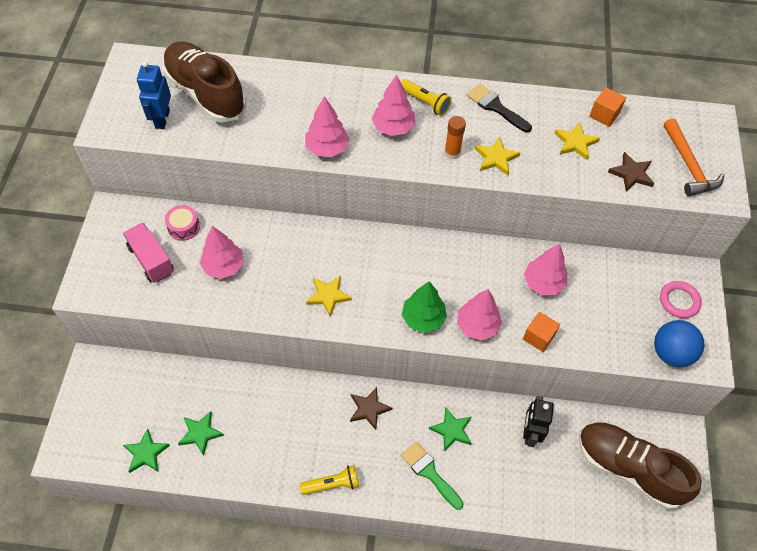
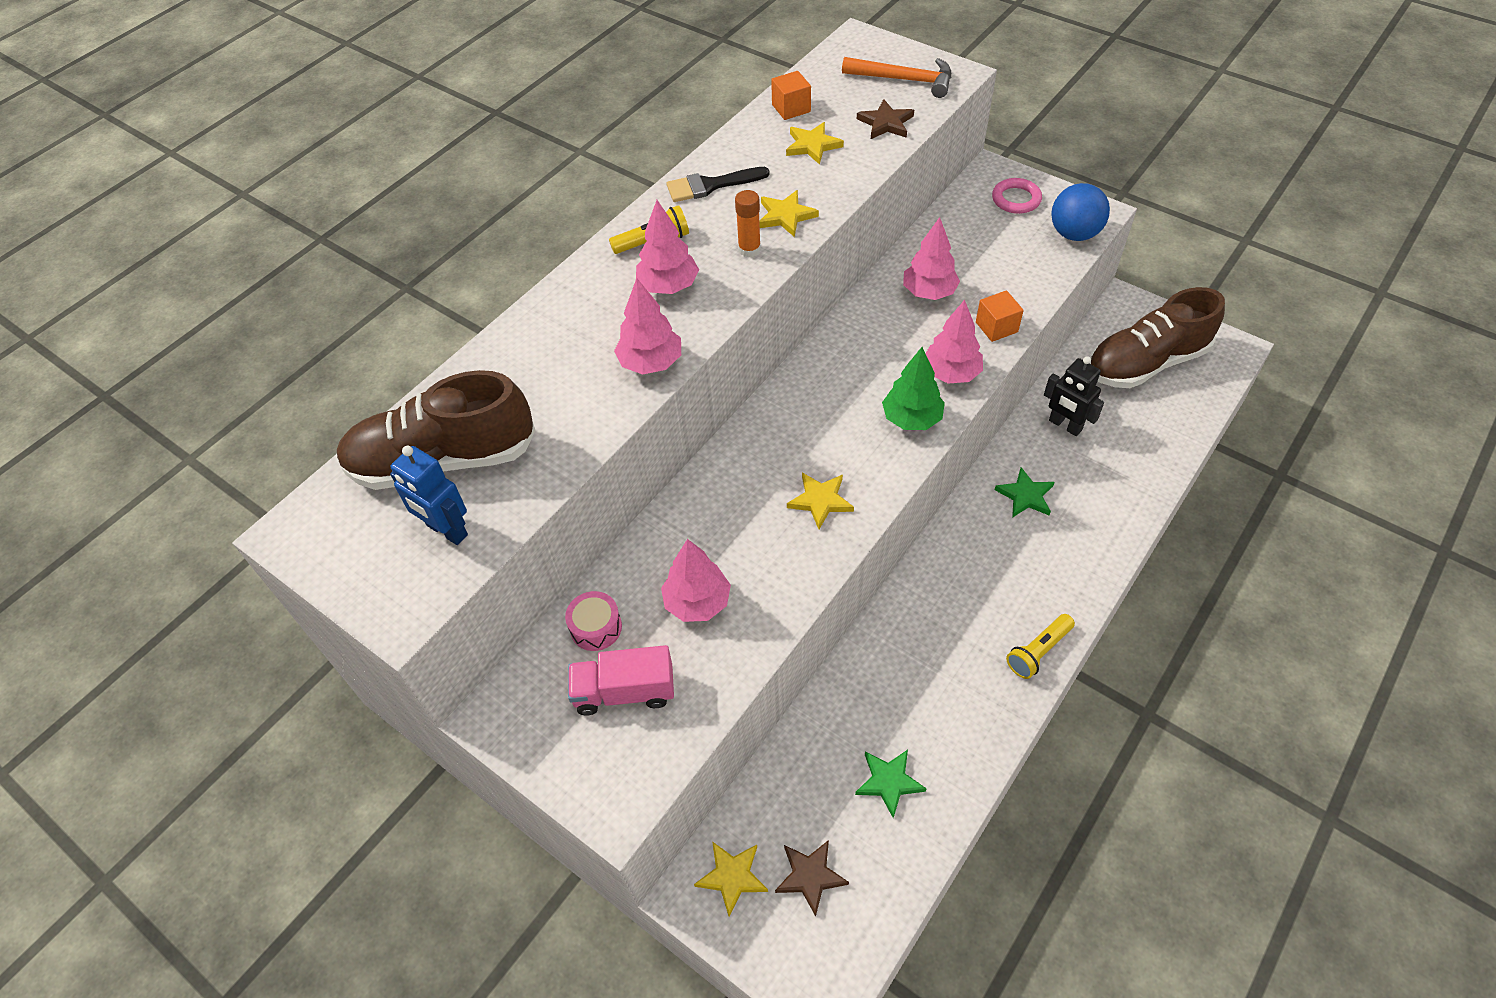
camera: 55 degrees left, 5 degrees down
green star [123,429,170,473] -> none
yellow flashlight [300,465,359,495] -> yellow flashlight turned 150 degrees counterclockwise [1006,614,1075,679]
brown star [350,387,392,430] -> brown star moved to [775,840,849,917]
green brush [401,441,464,510] -> none
none -> yellow star [694,841,768,916]

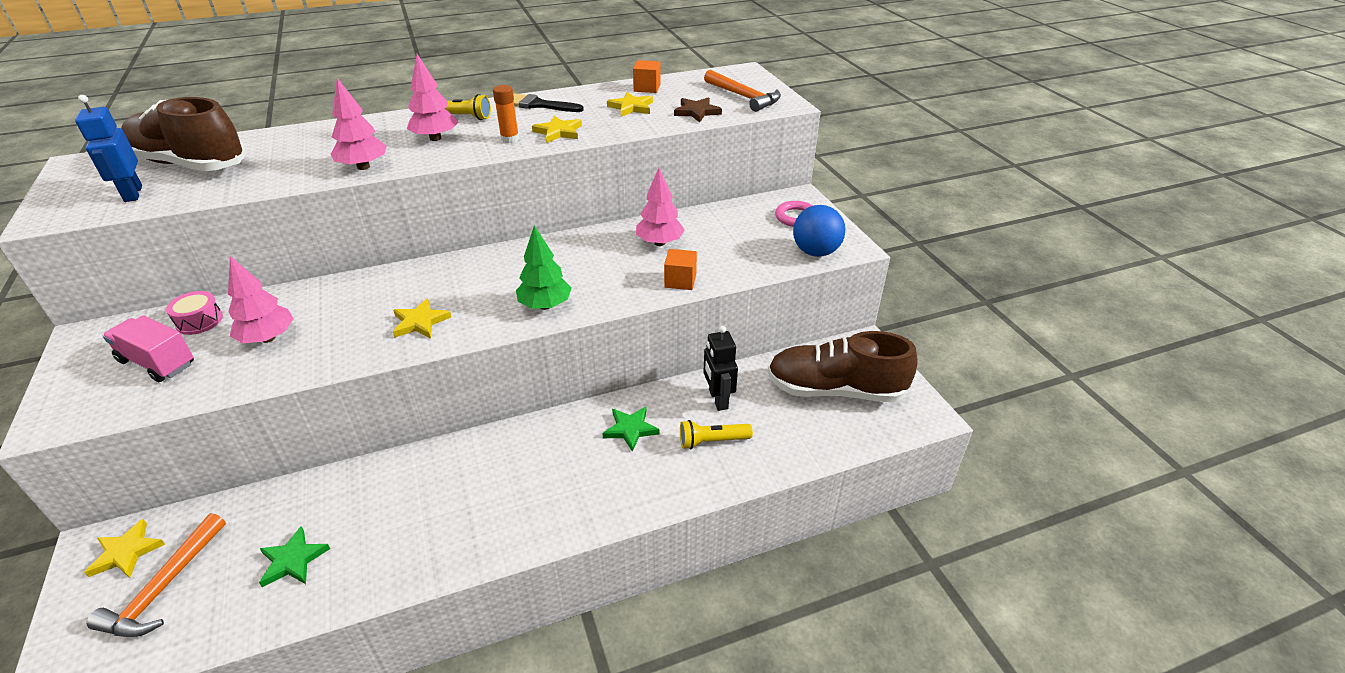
camera: 30 degrees right, 15 degrees down
brown star [775,840,849,917] -> orange hammer [87,513,226,637]
pink tree [926,300,983,383] -> none
yellow flashlight [1006,614,1075,679] -> yellow flashlight moved to [680,420,753,449]

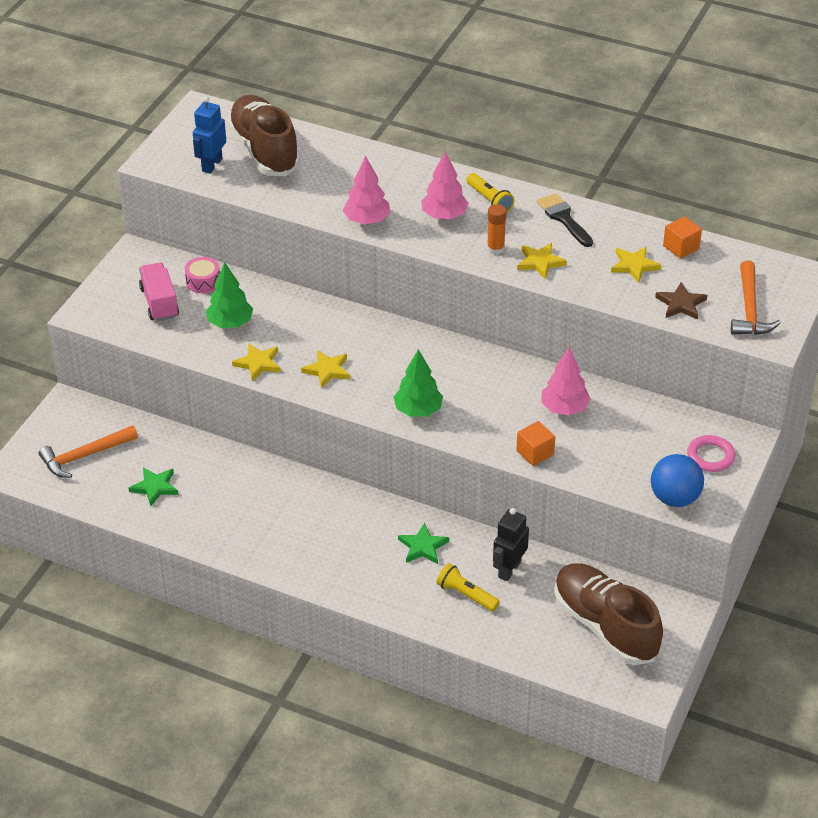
camera: 45 degrees right, 5 degrees up
yellow star [84,519,165,578] -> yellow star moved to [232,343,281,381]
pink tree [228,256,294,343] -> green tree [206,263,253,328]

